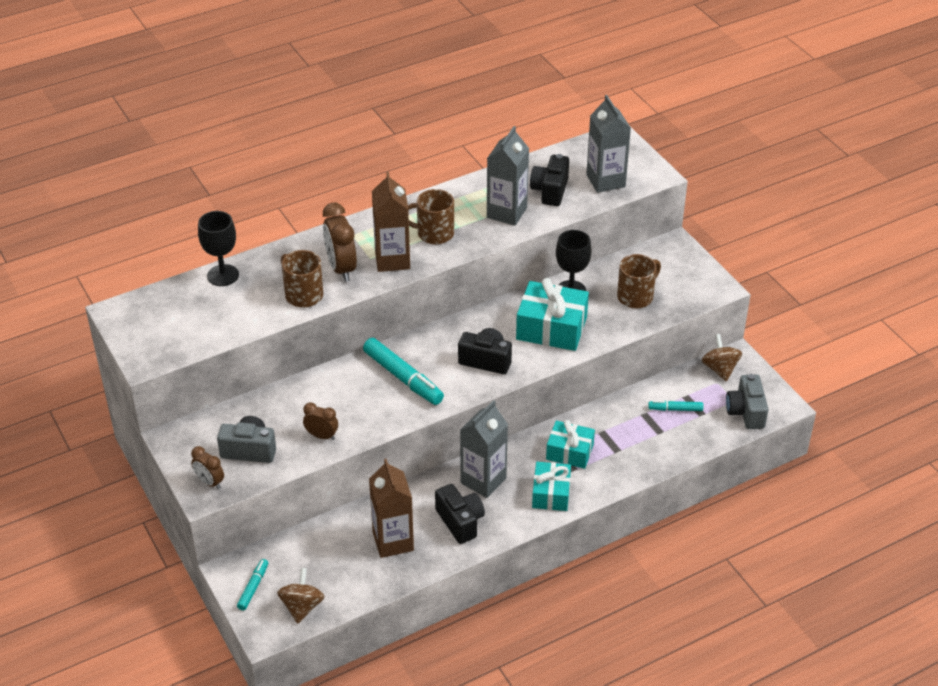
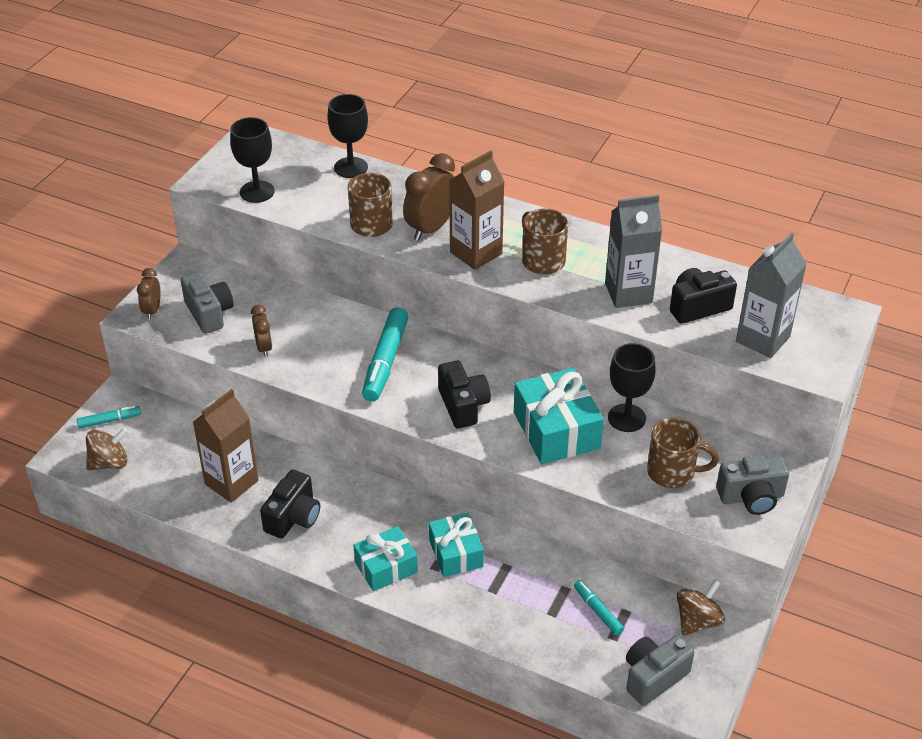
camera: 55 degrees right, 0 degrees up
grey carton [460,400,508,498] -> none
none -> black goblet [230,117,275,203]
none -> grey camera [716,455,789,515]

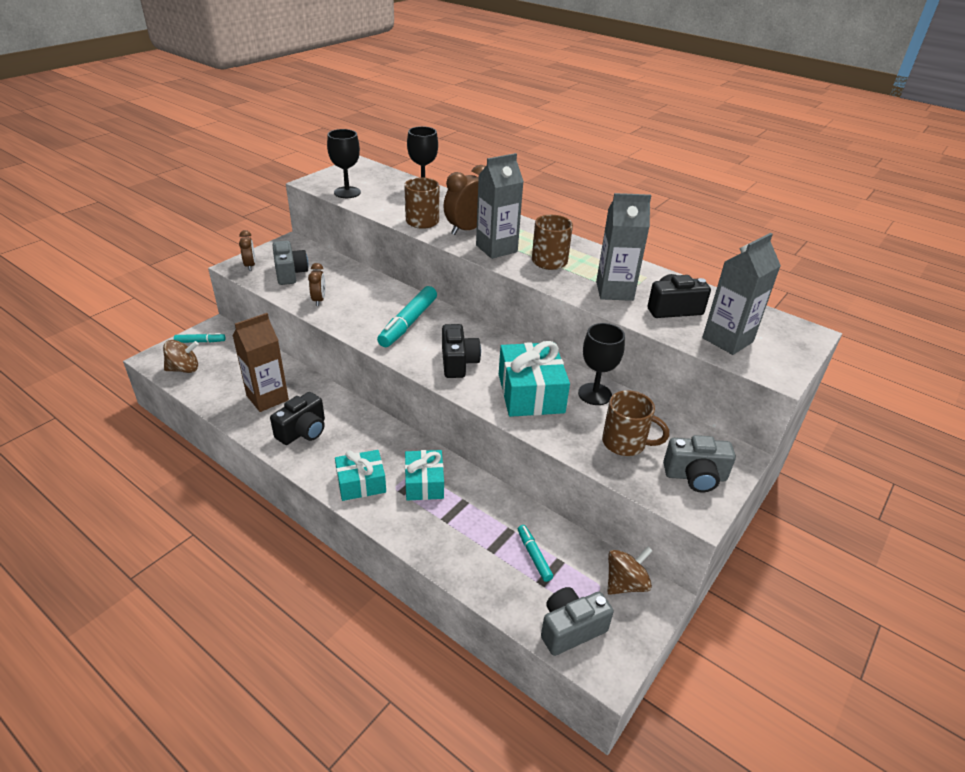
camera: 10 degrees right, 5 degrees down
brown clock [137,268,161,320] -> brown clock turned 150 degrees clockwise [239,230,255,271]
brown carton [449,150,505,270] -> grey carton [476,153,524,259]

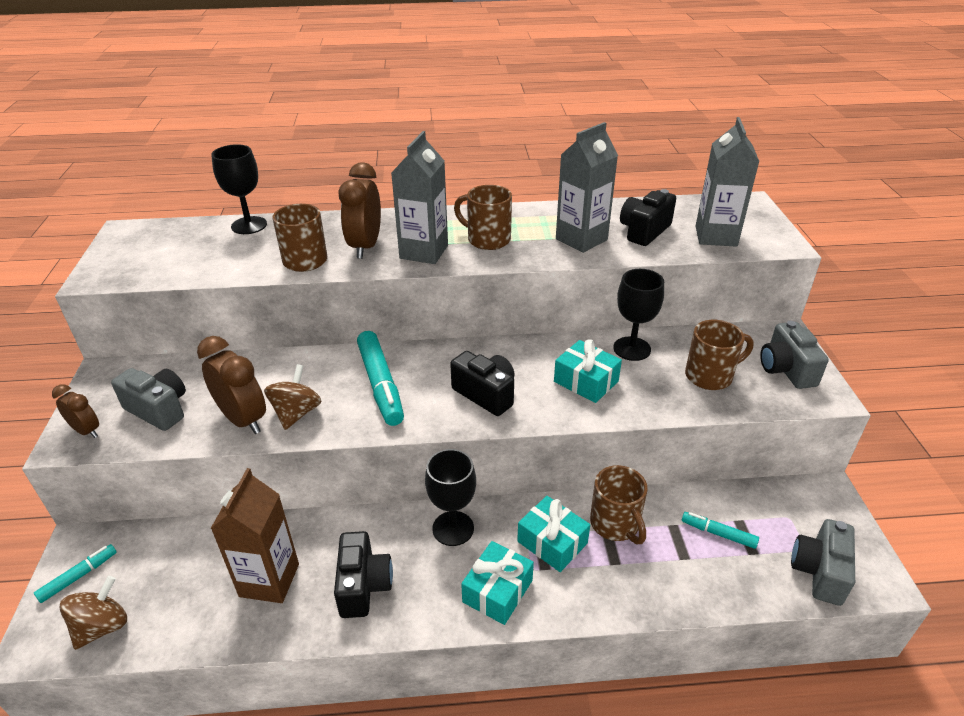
camera: 40 degrees left, 0 degrees up
brown clock [308,263,325,306] -> brown clock [197,336,266,434], size x1.72
black goblet [327,129,361,198] -> black goblet moved to [425,449,476,546]
turquoise gift [499,341,570,417] -> turquoise gift [554,339,622,403], size x0.65
brown spinning top [607,546,653,595] -> brown spinning top moved to [264,364,322,430]
grey camera [663,435,736,493] -> grey camera turned 120 degrees clockwise [760,321,829,389]
none -> brown mug [590,465,648,544]

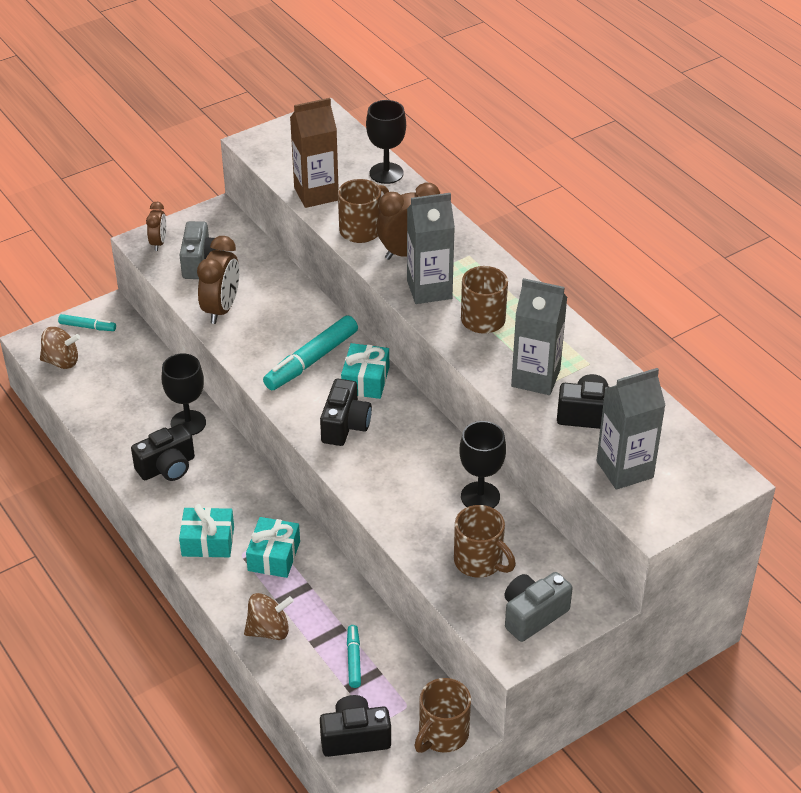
camera: 60 degrees right, 5 degrees up
brown carton [210,468,299,603] -> brown carton moved to [290,98,339,208]
brown spinning top [264,364,322,430] -> brown spinning top moved to [244,593,294,640]
black goblet [425,449,476,546] -> black goblet moved to [162,353,206,435]
turquoise gift [554,339,622,403] -> turquoise gift moved to [341,343,389,399]
brown mug [590,465,648,544] -> brown mug moved to [414,678,471,753]
grey camera [791,519,855,606] -> black camera [320,695,391,757]

